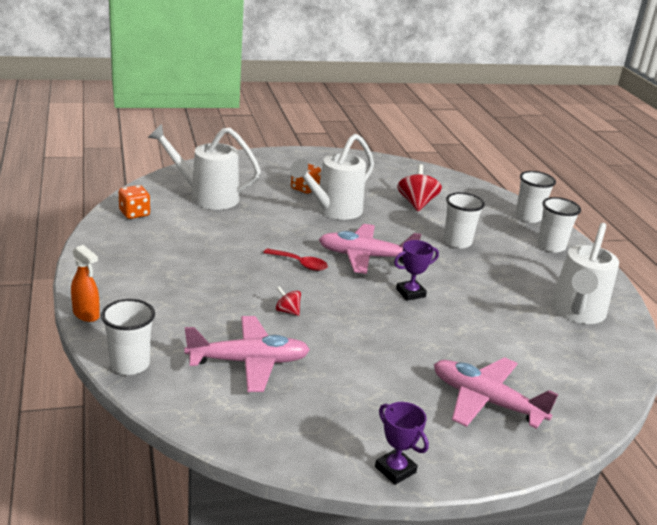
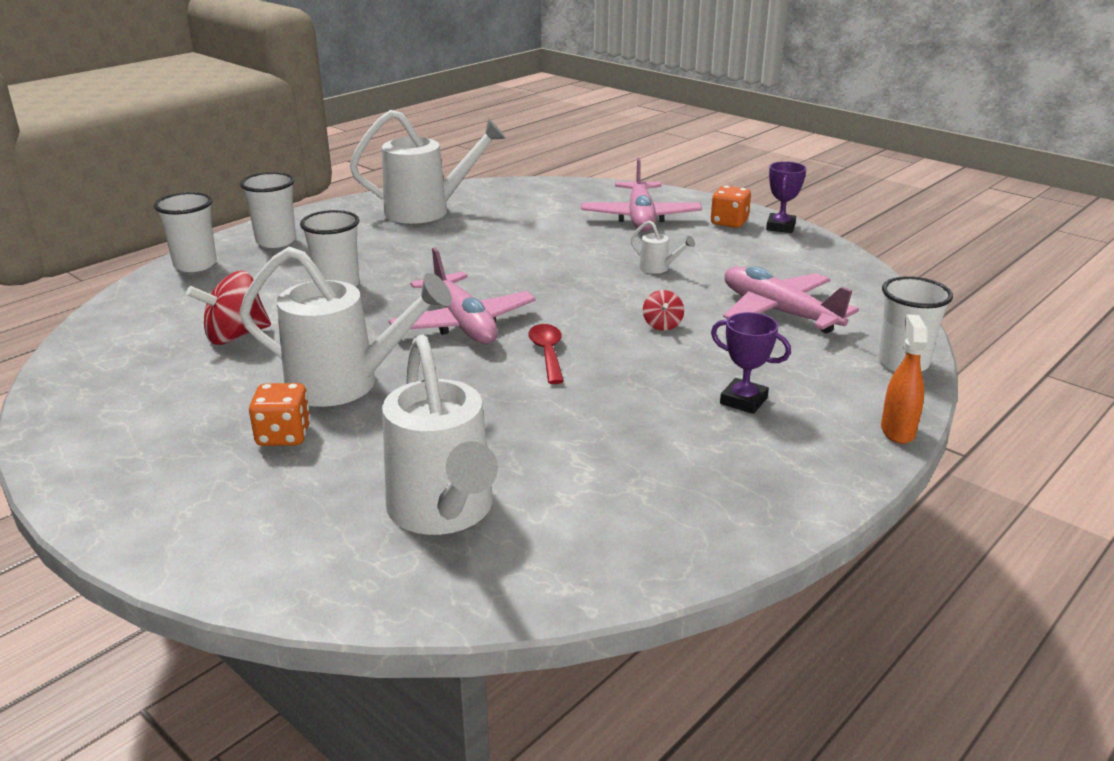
camera: 120 degrees left, 0 degrees up
orange dice [118,185,150,219] -> orange dice moved to [710,186,751,228]
purple trophy [394,240,439,301] -> purple trophy moved to [711,312,791,414]
none -> white watering can [631,220,695,274]

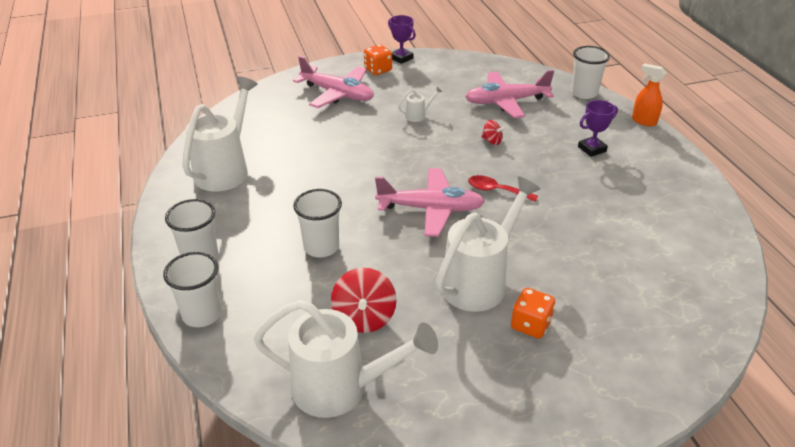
camera: 60 degrees left, 10 degrees up
white watering can [382,335,498,535] -> white watering can moved to [253,300,438,418]

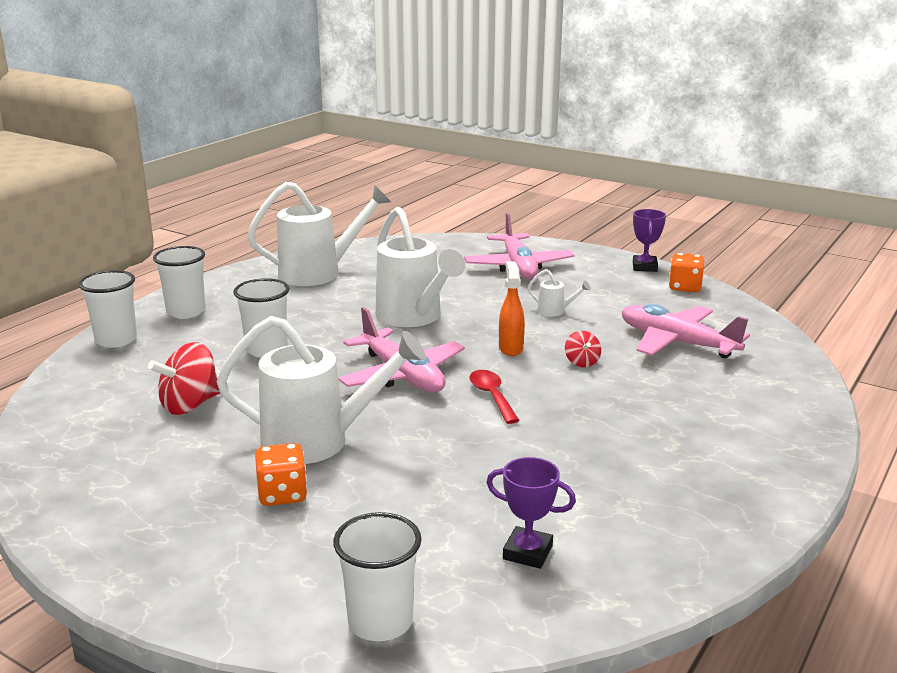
camera: 50 degrees right, 15 degrees down
white watering can [253,300,438,418] -> white watering can moved to [375,207,465,327]
orange dice [364,44,392,75] -> orange dice moved to [669,253,704,292]
white cup [571,46,610,99] -> white cup moved to [333,512,422,641]
purple trophy [578,100,618,157] -> purple trophy moved to [486,457,576,569]
orange spray bottle [632,63,667,126] -> orange spray bottle moved to [499,261,525,356]

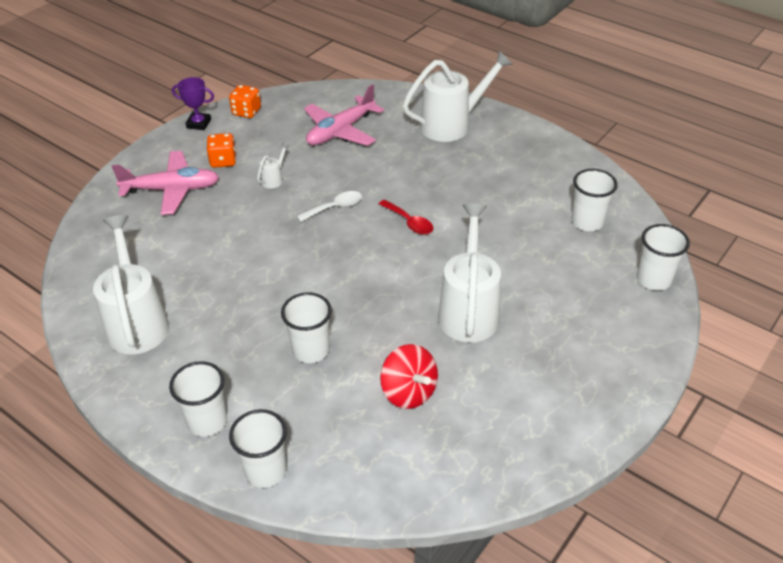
camera: 85 degrees left, 20 degrees up
orange dice [255,443,307,506] -> orange dice moved to [206,133,236,168]
pink plane [338,307,465,393] -> none
white watering can [375,207,465,327] -> white watering can moved to [403,51,512,142]
red spoon [470,370,520,424] -> red spoon turned 120 degrees counterclockwise [379,200,433,235]
purple trophy [486,457,576,569] -> white cup [571,169,618,231]
orange spray bottle [499,261,525,356] -> white spoon [297,191,362,222]
red spinning top [565,331,601,367] -> none

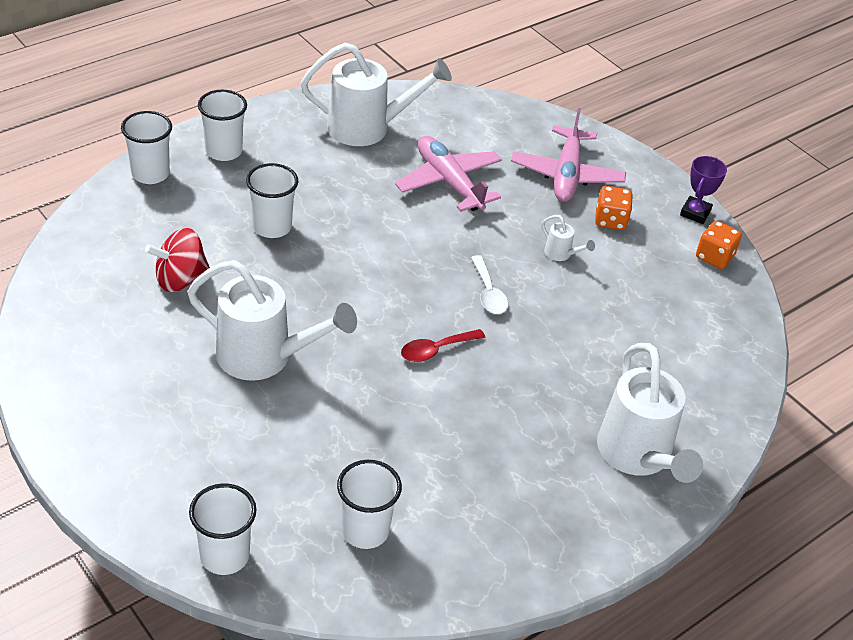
camera: 100 degrees right, 0 degrees up
pink plane [304,84,384,146] -> pink plane moved to [395,136,502,212]

